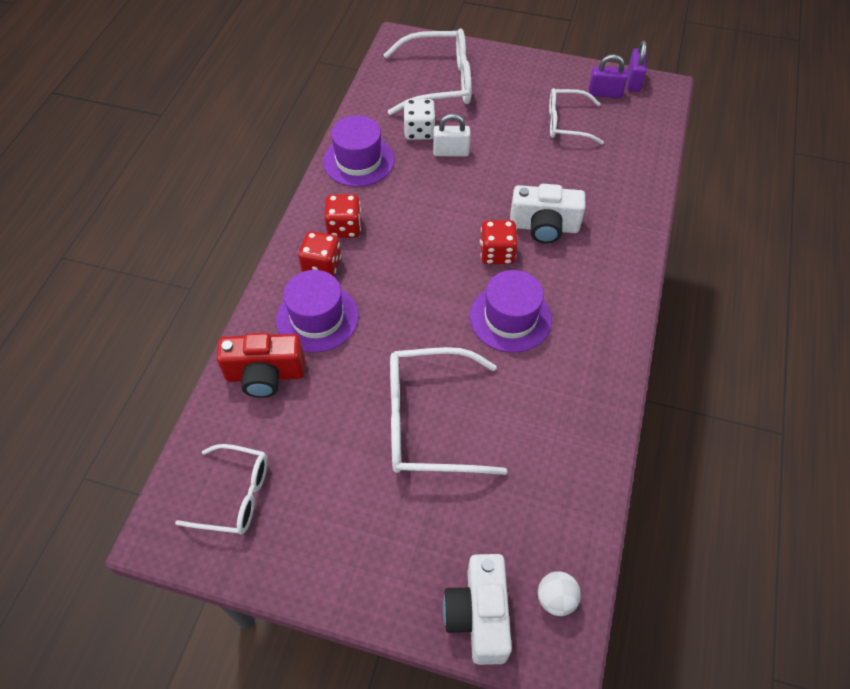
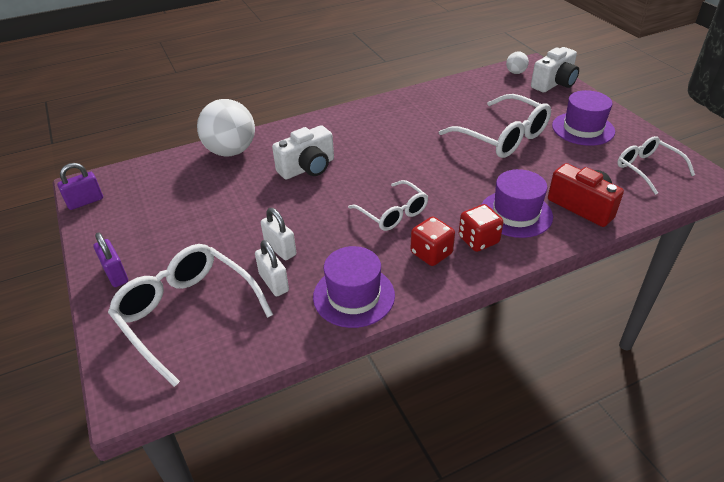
camera: 130 degrees left, 15 degrees down
white dice [404,99,436,140] -> white padlock [255,240,289,296]
purple hat [470,270,552,353] -> purple hat moved to [552,90,615,146]
red dice [480,220,518,264] -> none
white camera [510,184,585,244] -> white camera turned 90 degrees clockwise [272,125,334,179]
white glasses [549,88,604,144] -> white glasses moved to [348,180,428,231]
purple padlock [588,54,628,98] -> purple padlock moved to [94,232,128,287]
none -> white ball [197,99,255,156]

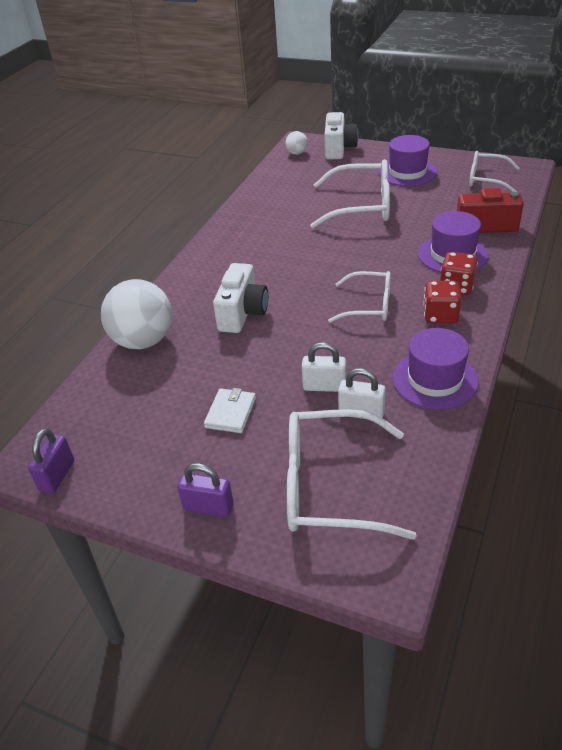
camera: 40 degrees left, 0 degrees up
none -> white wallet [204,388,256,433]

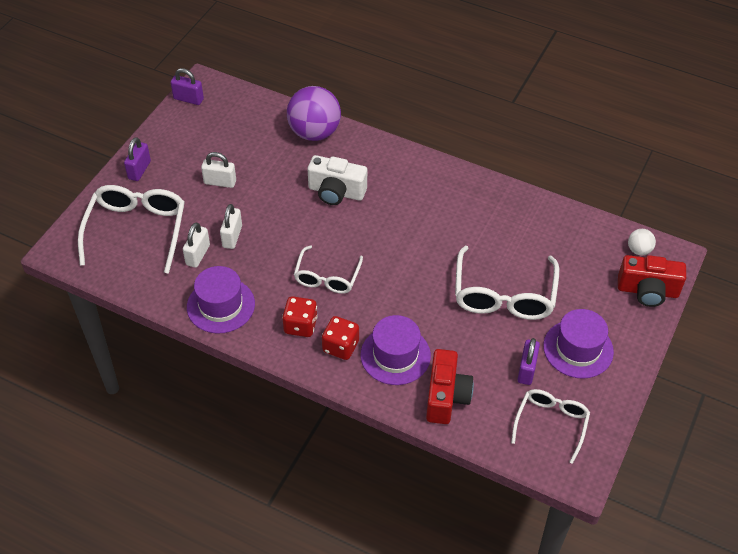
camera: 90 degrees right, 10 degrees up
white ball [101,279,172,349] -> purple ball [287,86,341,141]
white wallet [204,388,256,433] -> white padlock [201,152,236,188]
white camera [325,112,359,160] -> red camera [618,255,686,307]
none -> purple padlock [517,338,540,385]

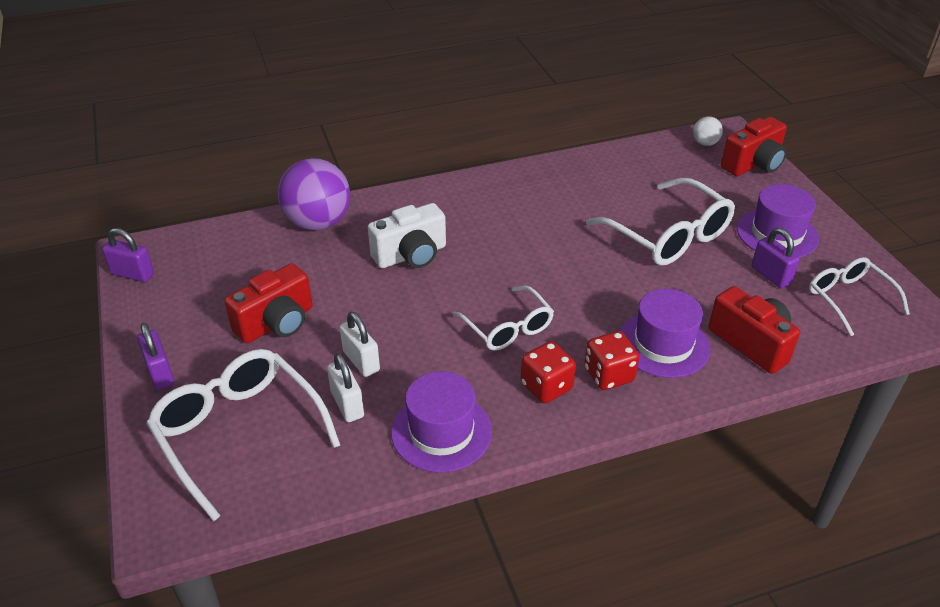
camera: 45 degrees left, 10 degrees down
purple padlock [171,68,204,105] -> purple padlock turned 45 degrees clockwise [102,228,154,282]
white padlock [201,152,236,188] -> red camera [224,263,313,343]

